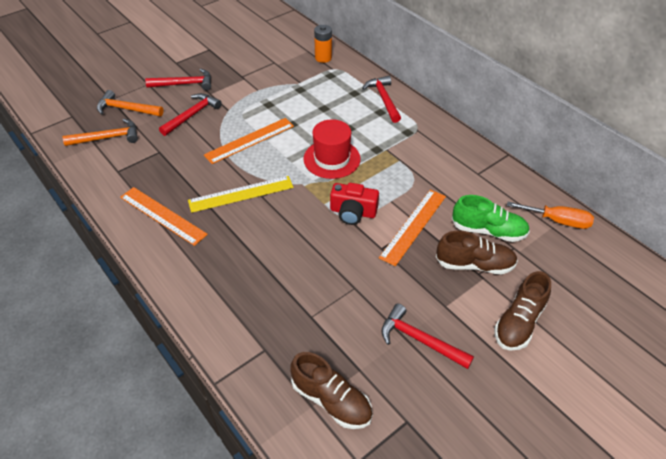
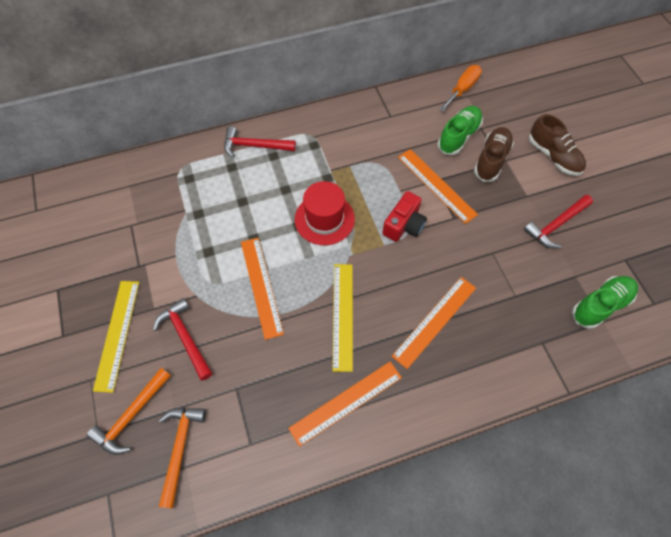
camera: 70 degrees left, 15 degrees up
red hammer [145,69,211,91] -> yellow ruler [93,281,139,393]
brown shoe [291,352,372,429] -> green shoe [572,276,638,329]
orange battery [314,25,332,63] -> none
none -> orange ruler [392,277,476,369]

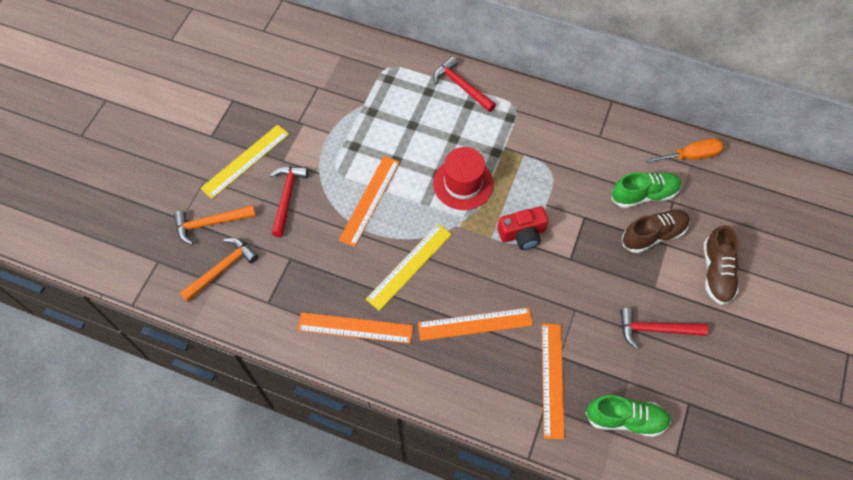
camera: 40 degrees right, 0 degrees up
orange ruler [398,149,478,224] -> orange ruler moved to [542,324,565,439]

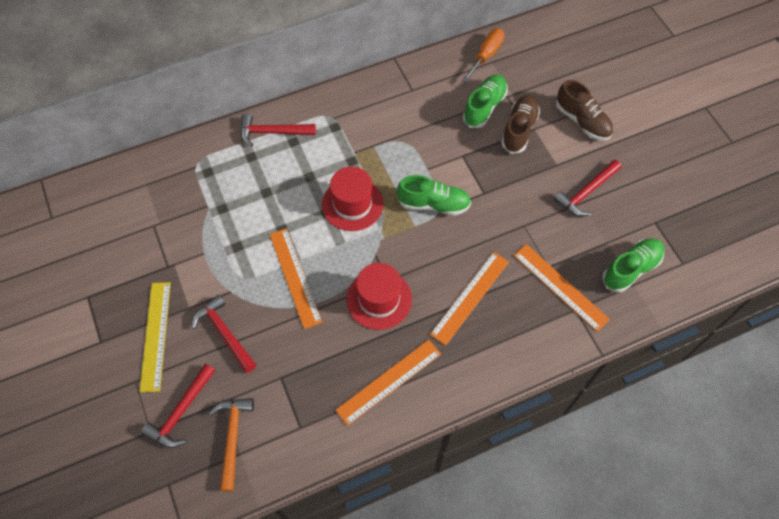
camera: 45 degrees left, 0 degrees up
orange hammer [174,205,256,245] -> red hammer [141,363,215,448]
yellow ruler [366,224,452,311] -> red hat [346,263,412,330]
red camera [497,206,548,250] -> green shoe [397,175,471,215]

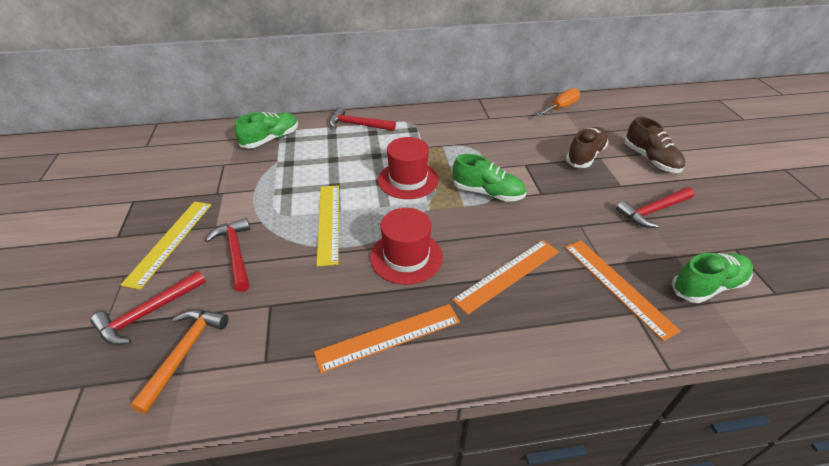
camera: 15 degrees right, 20 degrees down
orange ruler [269,228,322,329] -> yellow ruler [316,185,339,266]
green shoe [463,74,508,128] -> green shoe moved to [234,112,298,149]

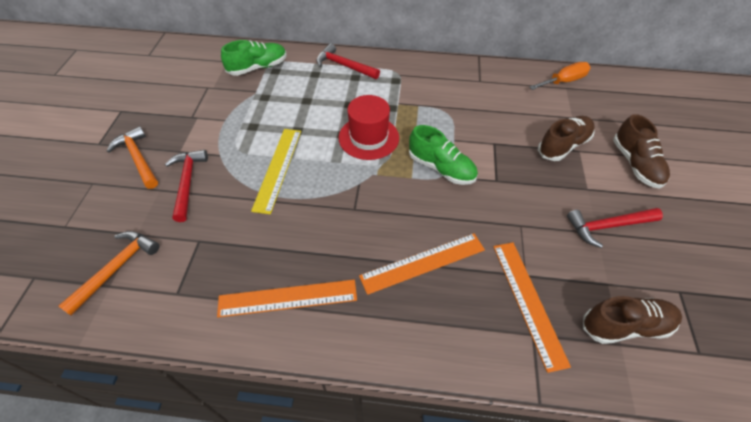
camera: 15 degrees right, 10 degrees up
red hammer [91,271,206,345] -> none
yellow ruler [121,201,211,290] -> orange hammer [107,126,158,189]
red hat [370,208,443,285] -> none
green shoe [672,253,753,303] -> brown shoe [583,296,682,344]

